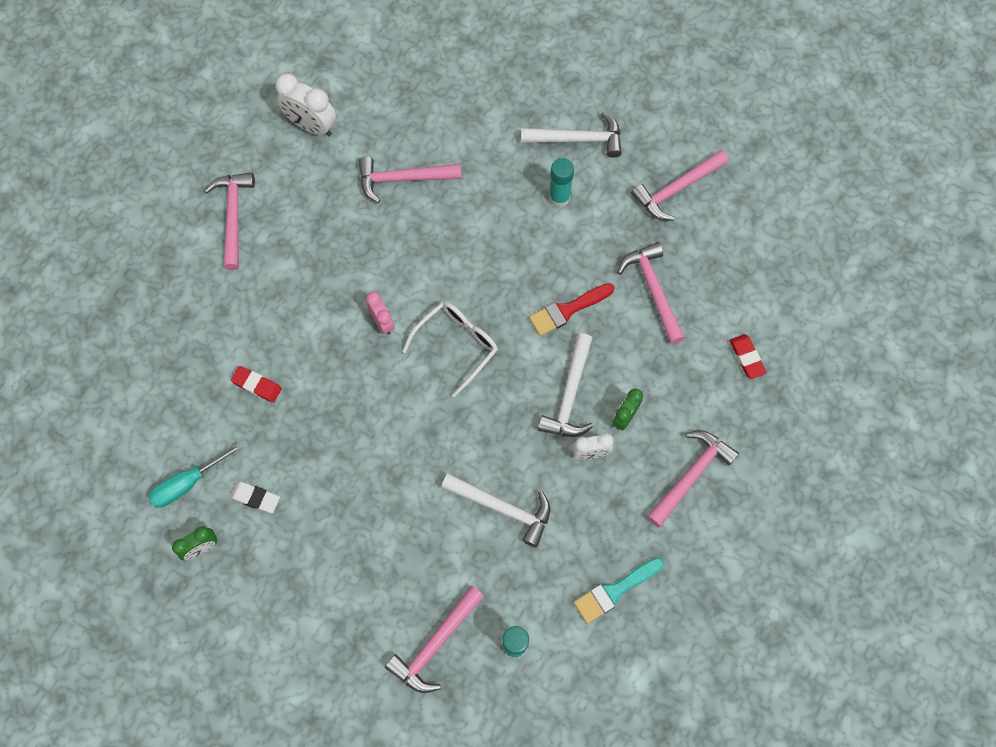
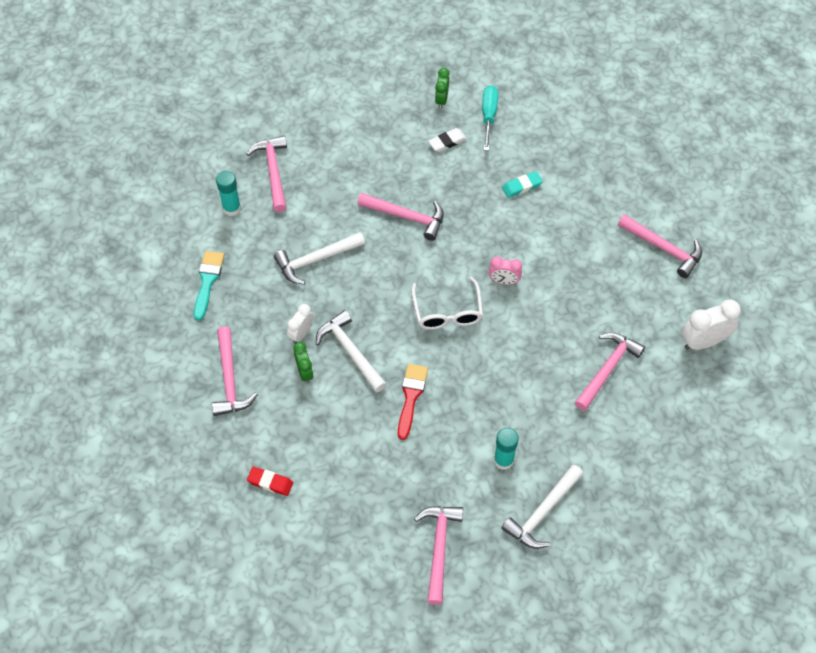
camera: 130 degrees right, 10 degrees down
red eraser [231,366,282,403] -> turquoise eraser [502,171,543,198]
pink hammer [617,242,685,344] -> pink hammer moved to [357,193,444,241]

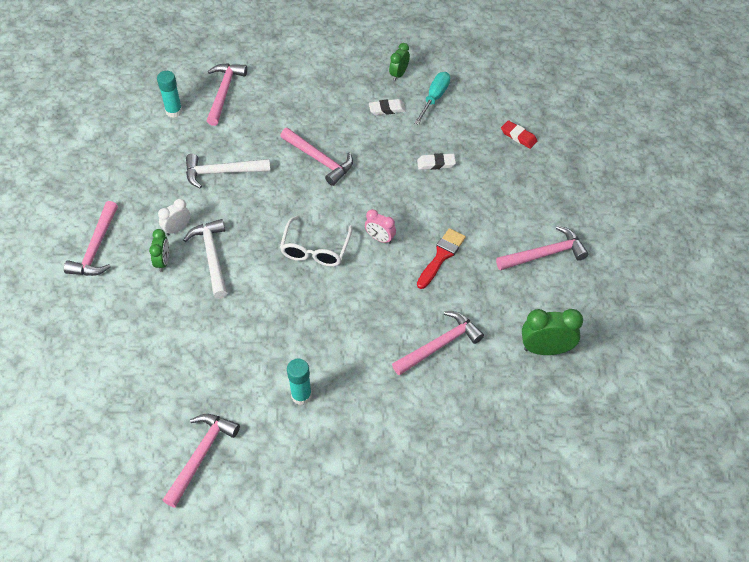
camera: 20 degrees right, 5 degrees down
turquoise brush [194,251,224,321] -> none
red eraser [247,467,293,496] -> red eraser moved to [501,120,537,149]
red brush [398,364,428,440] -> red brush moved to [417,228,466,289]
white hammer [501,464,583,549] -> none
turquoise eraser [502,171,543,198] -> white eraser [417,153,456,170]
pink hammer [618,214,702,278] -> pink hammer turned 75 degrees counterclockwise [496,226,588,271]
white clock [682,300,741,350] -> green clock [522,309,583,355]

